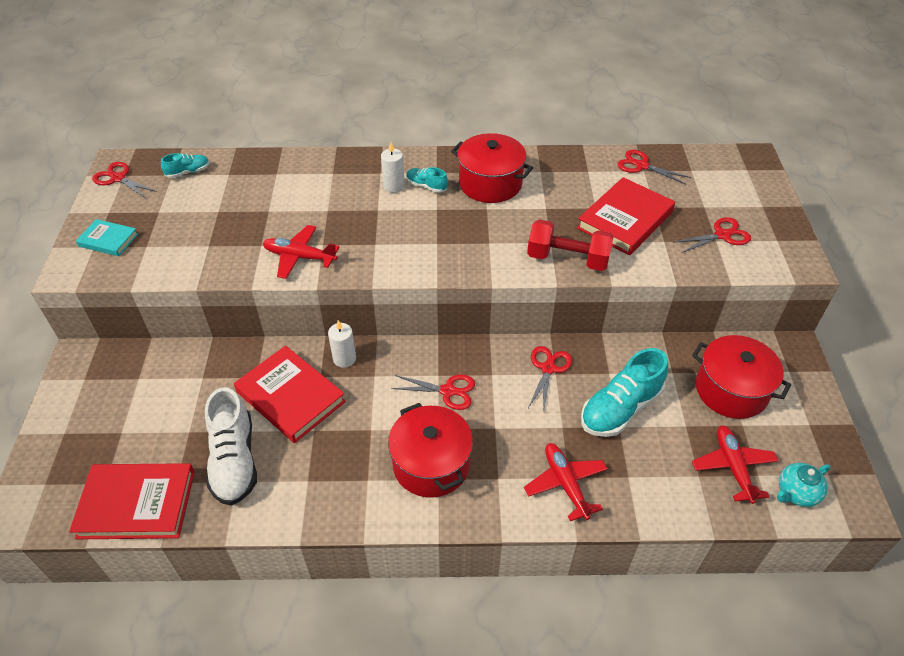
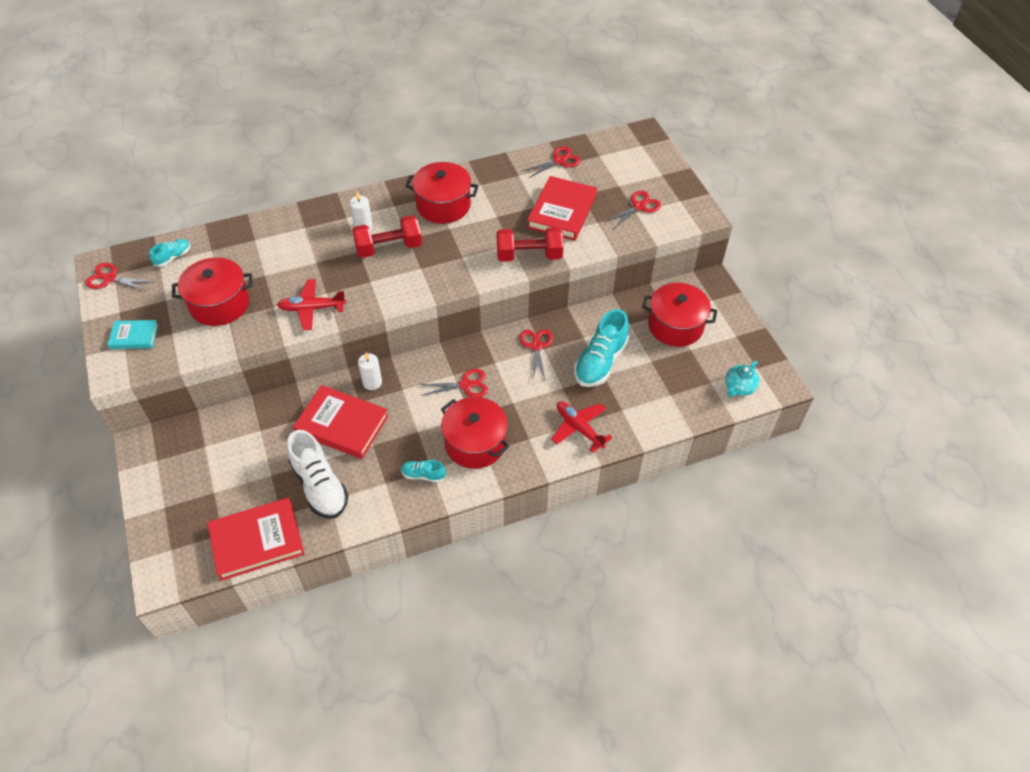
camera: 20 degrees left, 5 degrees up
turquoise shoe [406,167,448,193] -> turquoise shoe moved to [401,460,446,482]
red scissors [617,150,691,185] -> red scissors turned 135 degrees clockwise [522,146,581,179]
red plane [692,426,779,504] -> none
none -> red pot [172,257,253,326]
none -> red dumbbell [352,215,422,258]

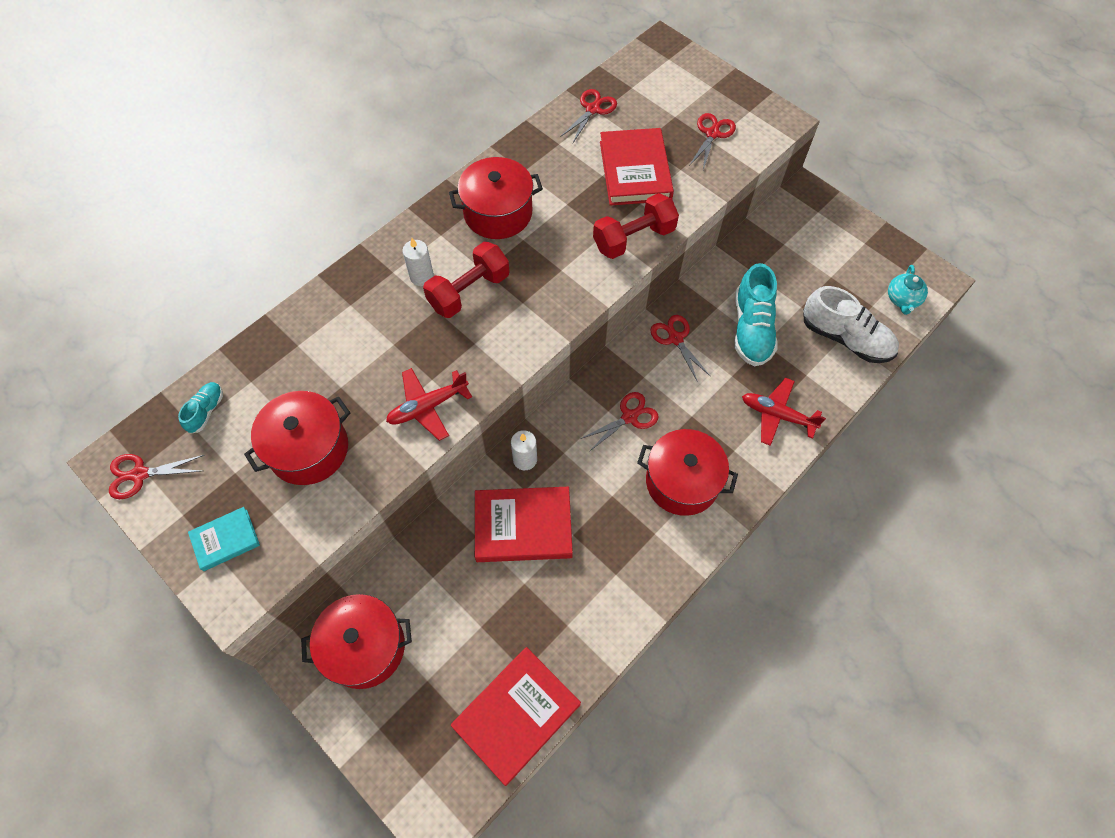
camera: 25 degrees left, 10 degrees up
white shoe [287,430,349,519] -> white shoe moved to [803,286,899,363]
turquoise shoe [401,460,446,482] -> none
red pot [642,283,717,347] -> red pot moved to [301,594,412,689]

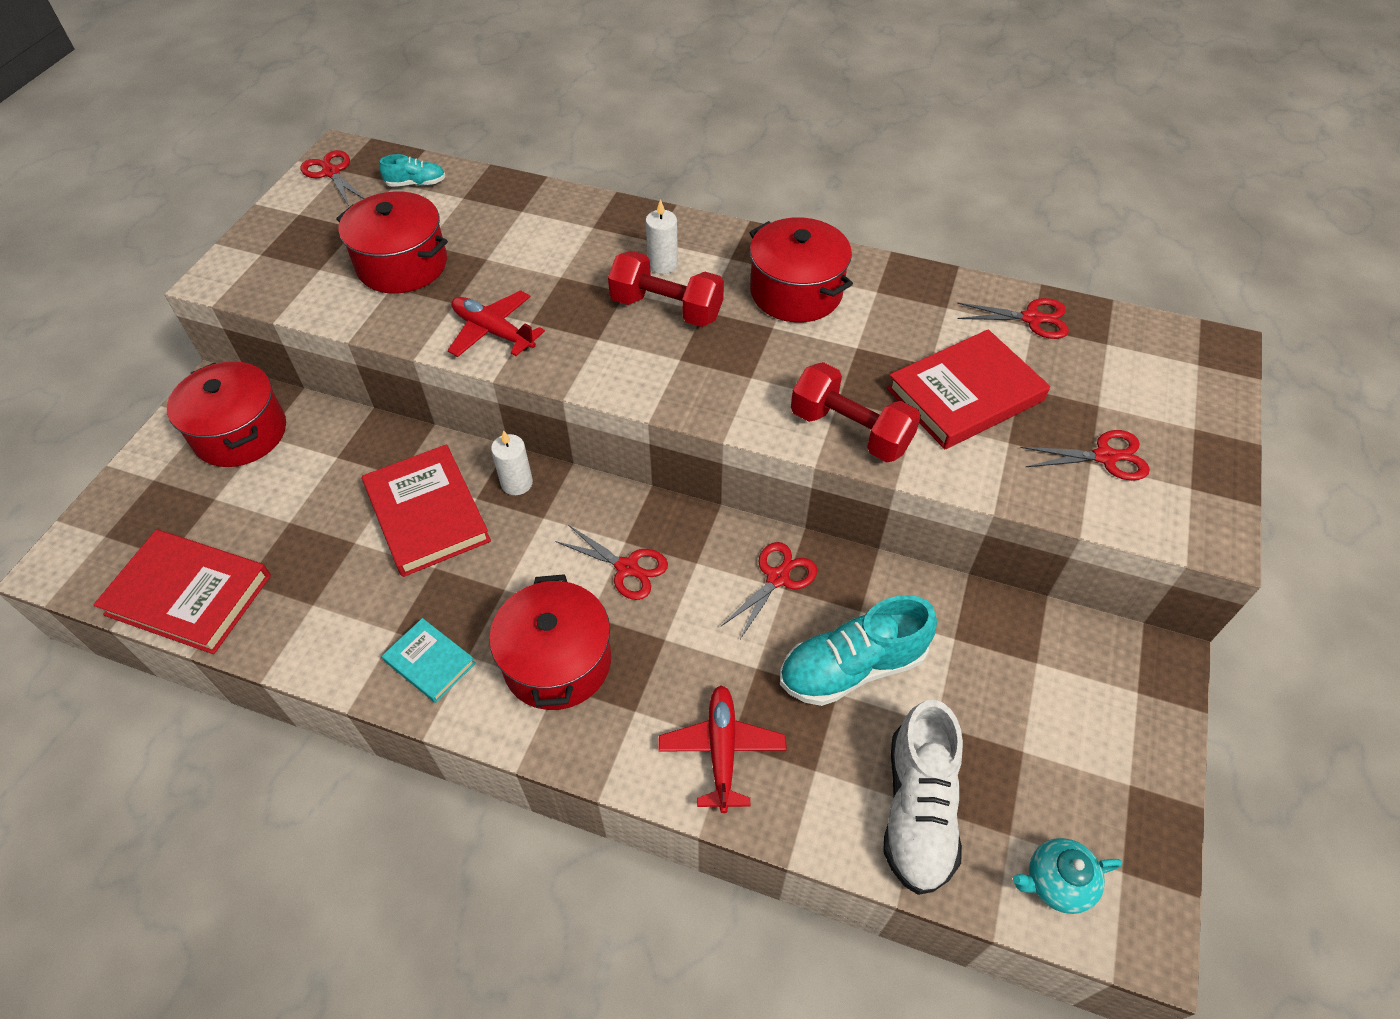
camera: 65 degrees right, 10 degrees down
turquoise book [188,507,260,571] -> turquoise book moved to [382,618,476,703]

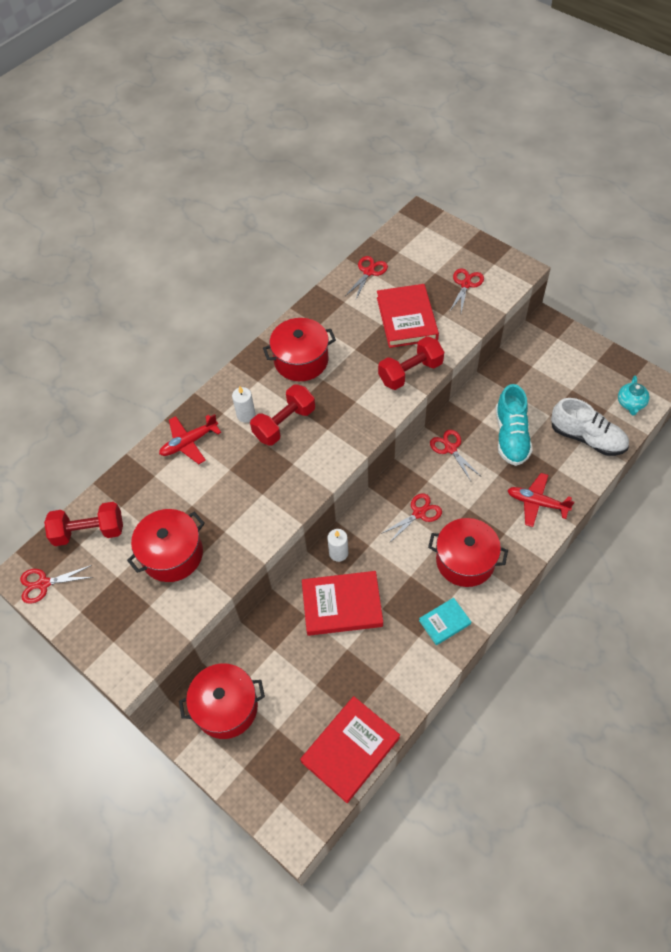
camera: 65 degrees left, 5 degrees up
turquoise shoe [379,154,446,187] -> red dumbbell [44,502,123,546]
red plane [448,290,545,357] -> red plane moved to [159,414,221,464]

